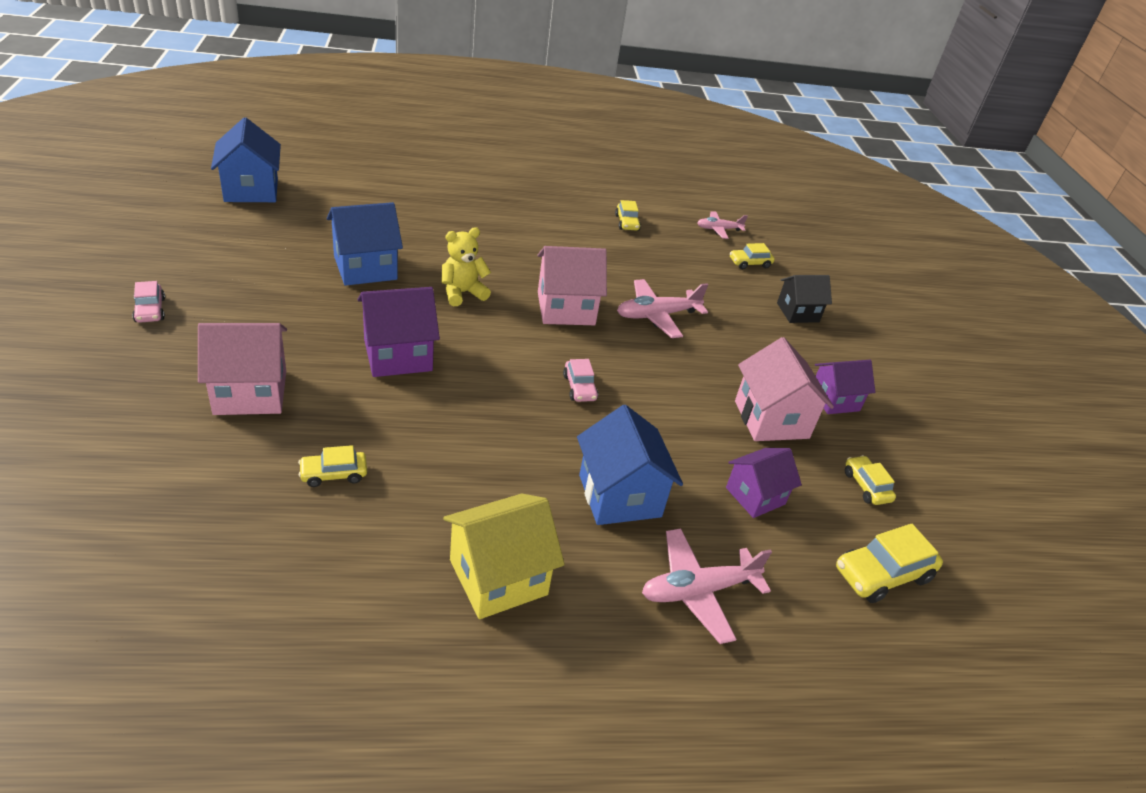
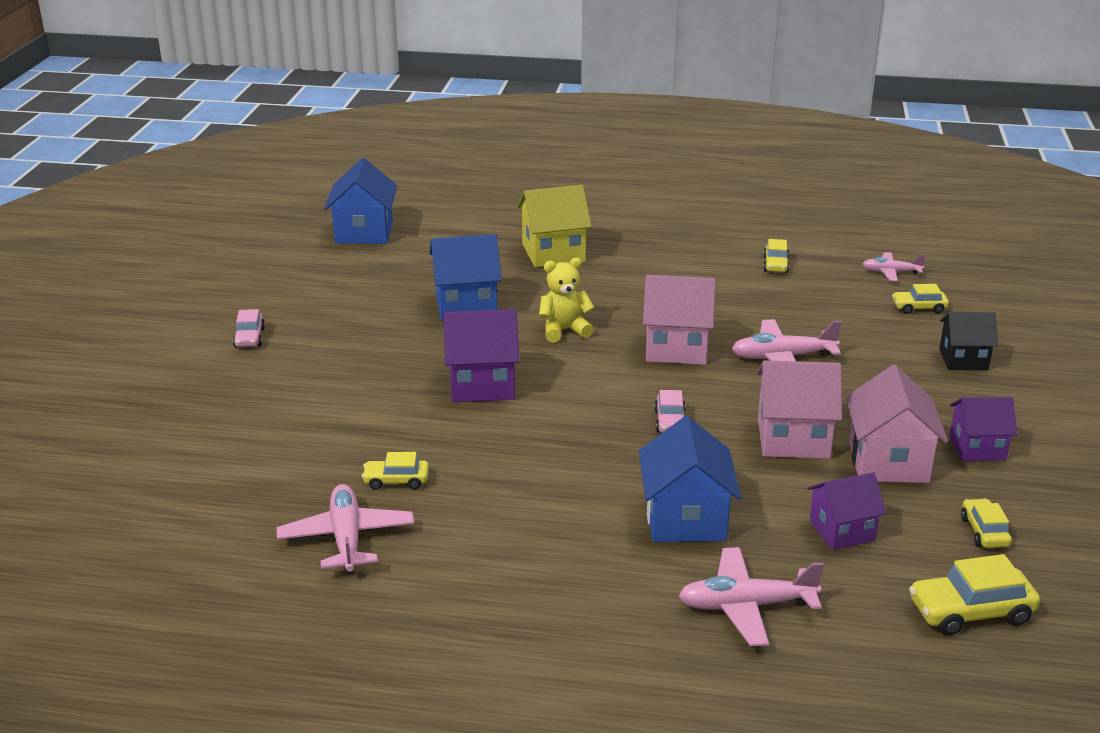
camera: 20 degrees right, 10 degrees down
pink house [198,323,287,415] -> pink house moved to [756,360,842,459]
yellow house [443,494,565,619] -> yellow house moved to [517,185,592,267]
none -> pink plane [277,484,414,574]

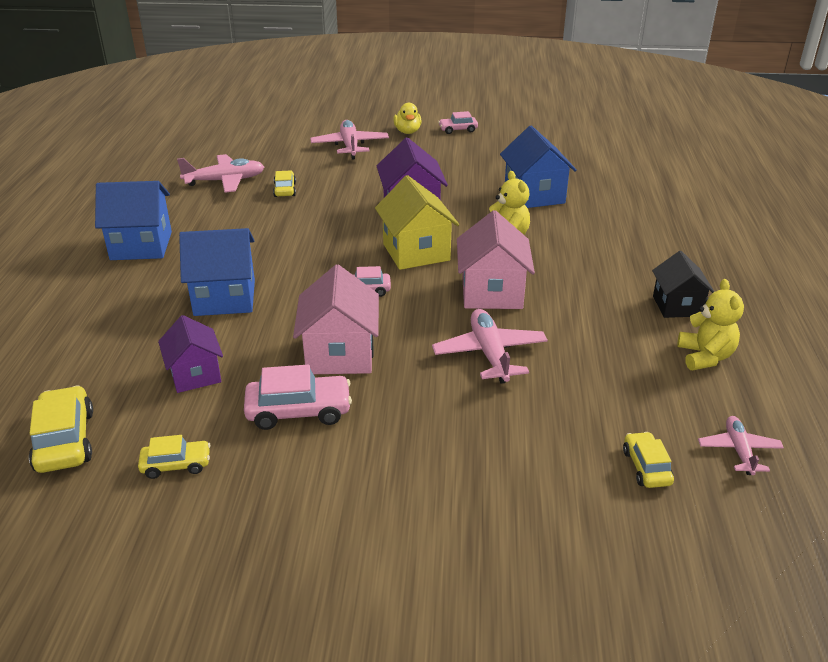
camera: 85 degrees right, 5 degrees up
blue house [324,158,397,244] -> blue house moved to [95,181,172,260]
yellow house [517,185,592,267] -> yellow house moved to [375,175,459,270]
pink plane [679,547,824,646] -> pink plane moved to [310,120,389,160]
yellow car [763,239,790,273] -> yellow teddy bear [677,279,744,370]
pink house [846,365,948,483] -> pink car [244,365,352,430]
black house [939,312,998,370] -> black house moved to [652,251,715,318]
purple house [949,397,1017,461] -> none
none -> yellow duck [393,103,422,134]

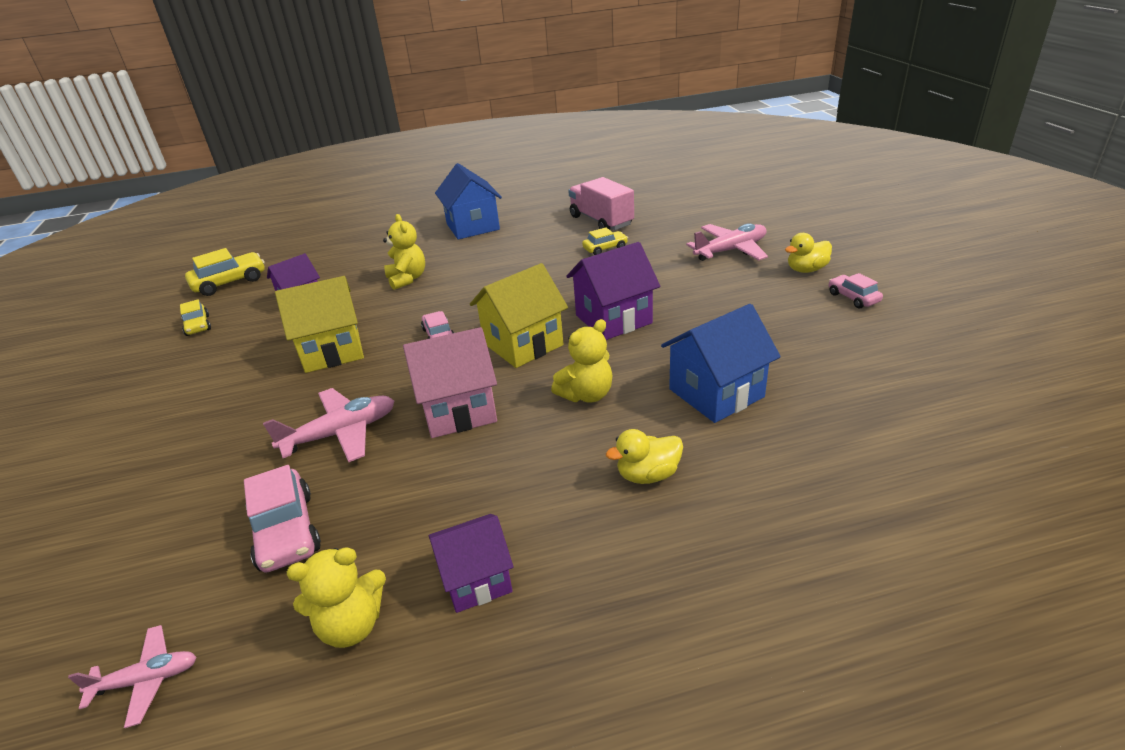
camera: 75 degrees right, 0 degrees up
pink plane [177,154,264,193] -> pink truck [568,177,634,230]
blue house [179,228,255,316] -> yellow teddy bear [383,214,425,290]
pink car [244,365,352,430] -> pink car moved to [244,465,321,572]
pink house [293,265,379,374] -> yellow house [275,276,364,373]
yellow car [623,432,674,488] -> none
black house [652,251,715,318] -> purple house [429,514,514,613]
none -> yellow duck [606,429,683,484]

